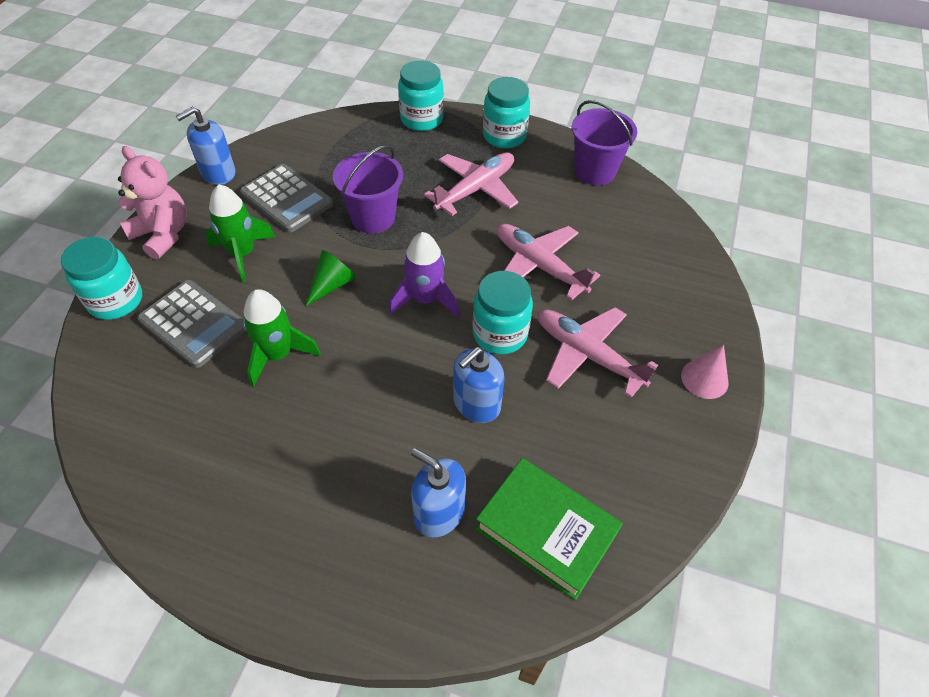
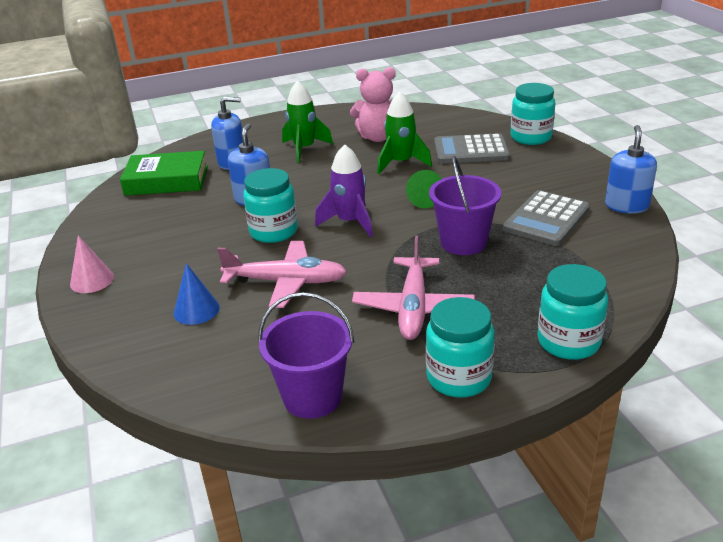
camera: 145 degrees right, 20 degrees down
pink teddy bear [118,146,187,260] -> pink teddy bear moved to [350,67,396,142]
green rocket [205,184,275,282] -> green rocket moved to [282,80,333,163]
grey calculator [240,164,334,233] -> grey calculator turned 60 degrees counterclockwise [503,190,590,246]
pink plane [538,307,658,398] -> none
none -> blue cone [174,263,220,325]

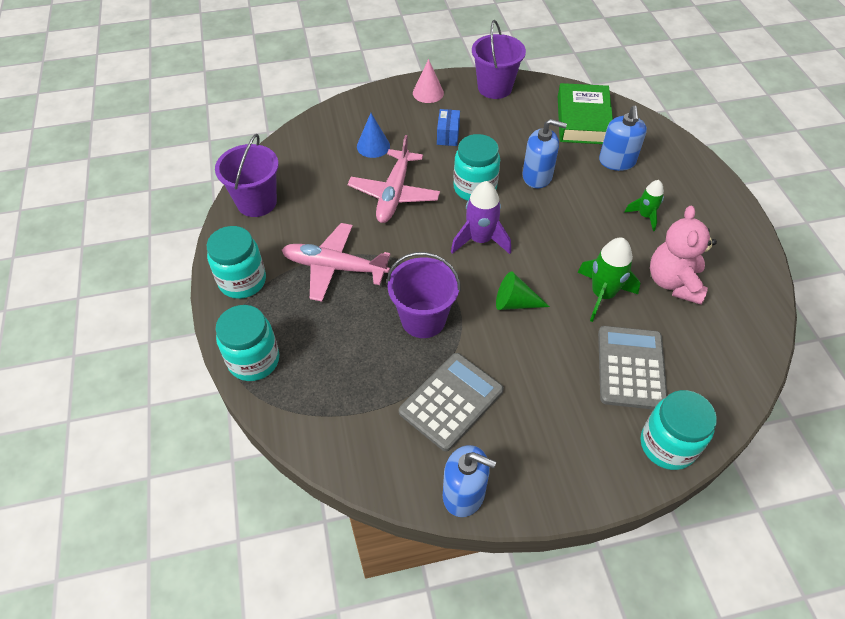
camera: 95 degrees right, 20 degrees up
green rocket [282,80,333,163] -> green rocket [624,180,664,231], size x0.63
grey calculator [503,190,590,246] -> grey calculator turned 90 degrees clockwise [399,353,504,452]
none -> blue box [437,109,460,146]
none -> purple bucket [472,20,526,99]

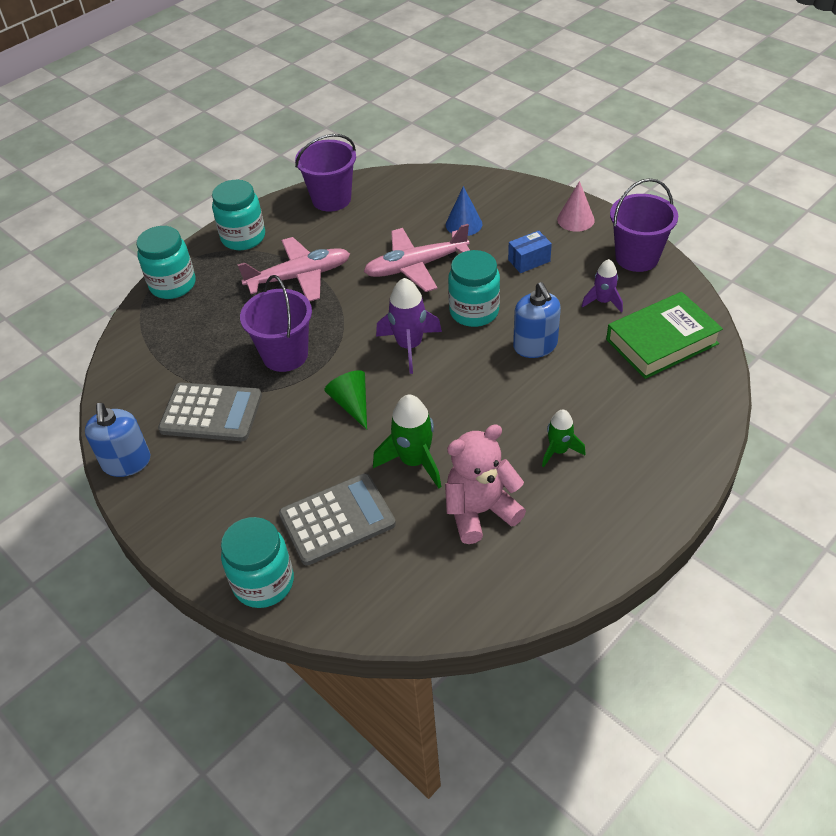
camera: 60 degrees right, 5 degrees down
pink plane [282,223,391,302] -> pink plane turned 90 degrees clockwise [237,237,350,301]
blue soap dispenser [599,106,647,171] -> none
none -> purple rocket [582,259,623,313]

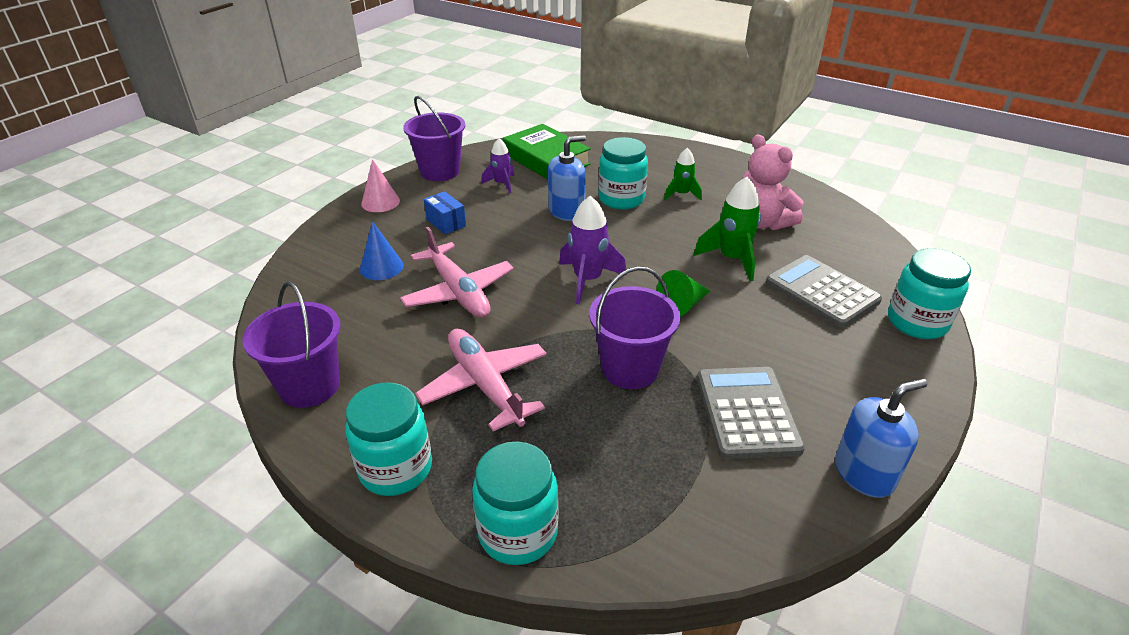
camera: 105 degrees left, 10 degrees down
turquoise jar [448,250,500,327] -> turquoise jar moved to [598,137,648,209]

